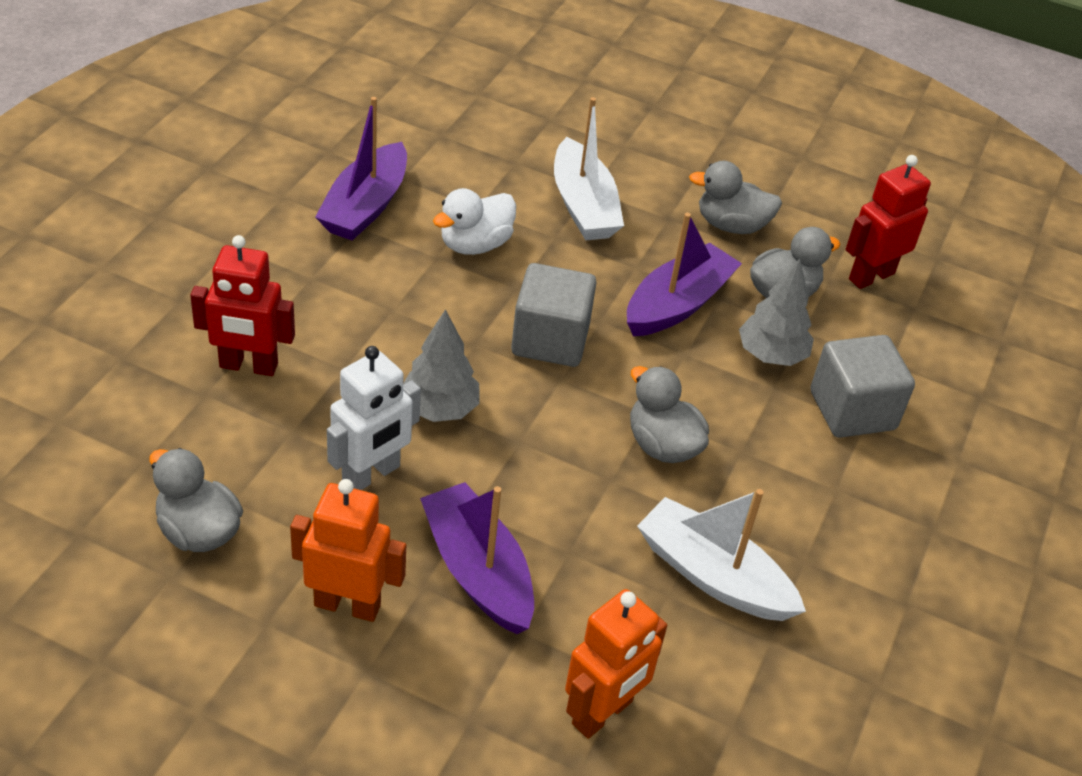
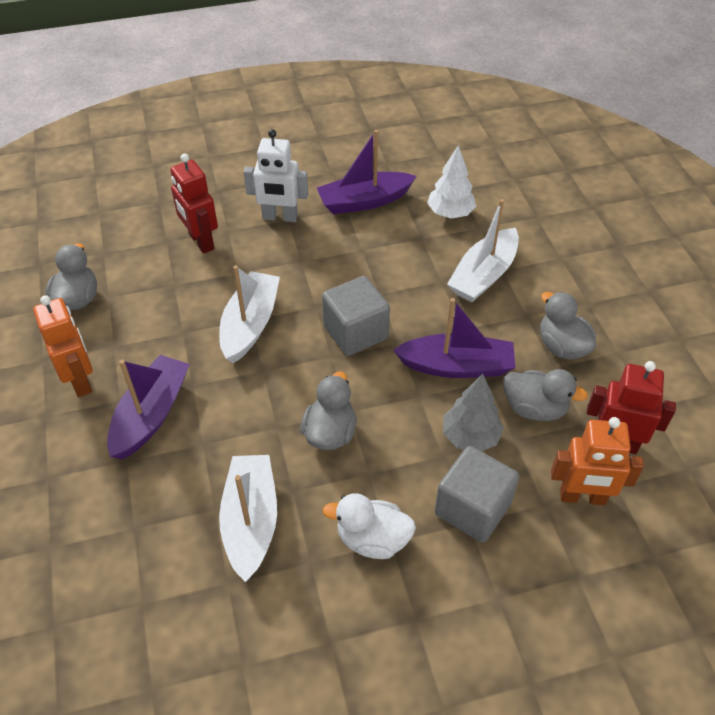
camera: 55 degrees right, 5 degrees up
white robot [327,346,421,490] -> white robot moved to [244,129,308,222]
grey tree [403,309,480,422] -> white boat [219,265,280,363]
white duck [433,188,516,255] -> white duck moved to [322,493,416,559]
orange robot [565,589,667,739] -> orange robot moved to [551,417,644,505]
none -> white tree [427,145,476,219]

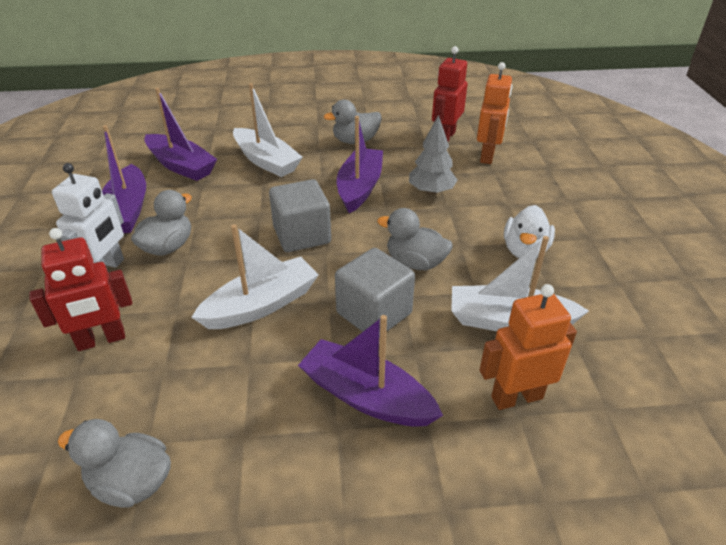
camera: 80 degrees left, 10 degrees down
orange robot [33,295,93,397] -> orange robot moved to [480,284,577,410]
white boat [219,265,280,363] -> white boat turned 120 degrees clockwise [191,224,319,329]
white tree [427,145,476,219] -> purple boat [144,88,217,181]
grey cube [435,446,519,543] -> grey cube moved to [335,248,415,337]
grey duck [503,369,588,421] -> grey duck moved to [131,190,192,256]

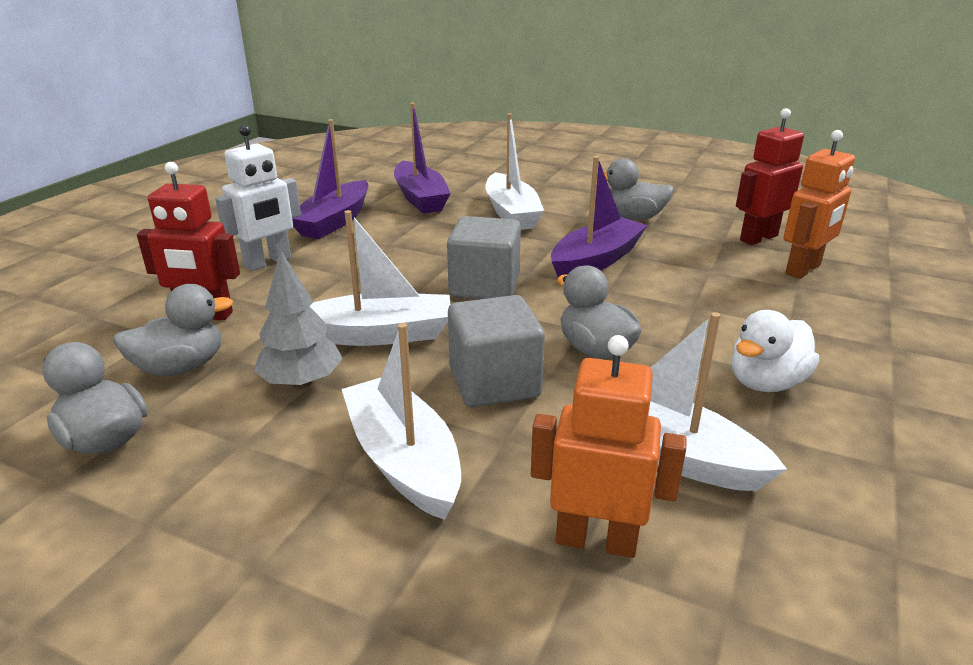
camera: 30 degrees right, 10 degrees down
grey duck [131,190,192,256] -> grey duck moved to [113,284,233,376]
purple boat [298,315,443,427] -> white boat [341,323,461,520]
grey tree [409,115,457,195] -> grey tree moved to [254,249,343,388]

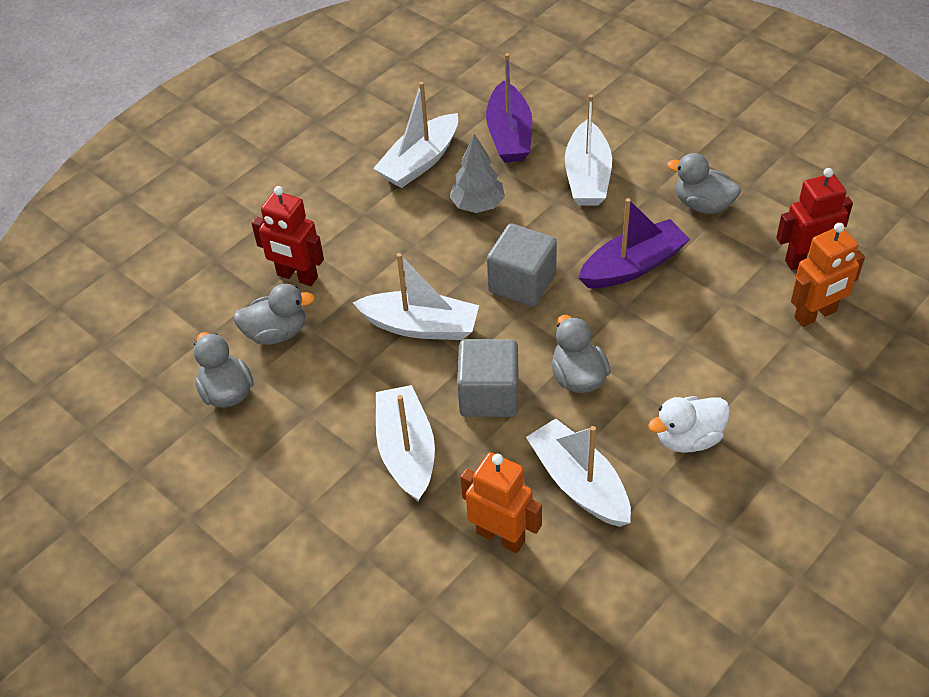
camera: 20 degrees right, 20 degrees up
white robot [215,125,301,271] -> none
grey tree [254,249,343,388] -> grey tree moved to [449,134,505,213]
purple boat [292,119,368,239] -> white boat [373,82,458,188]

